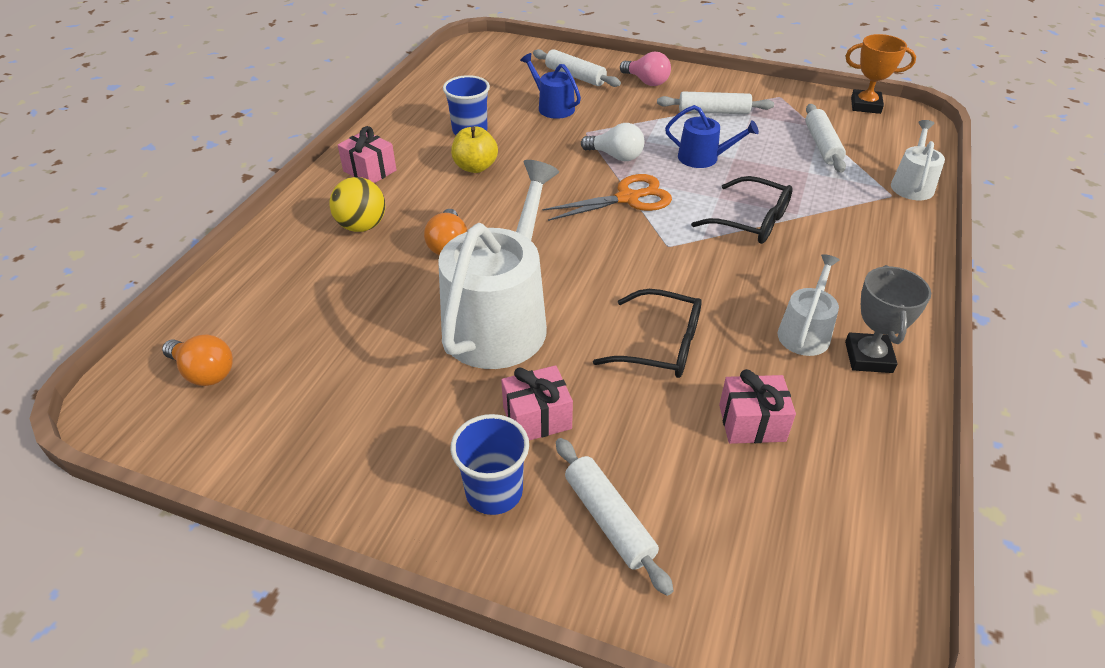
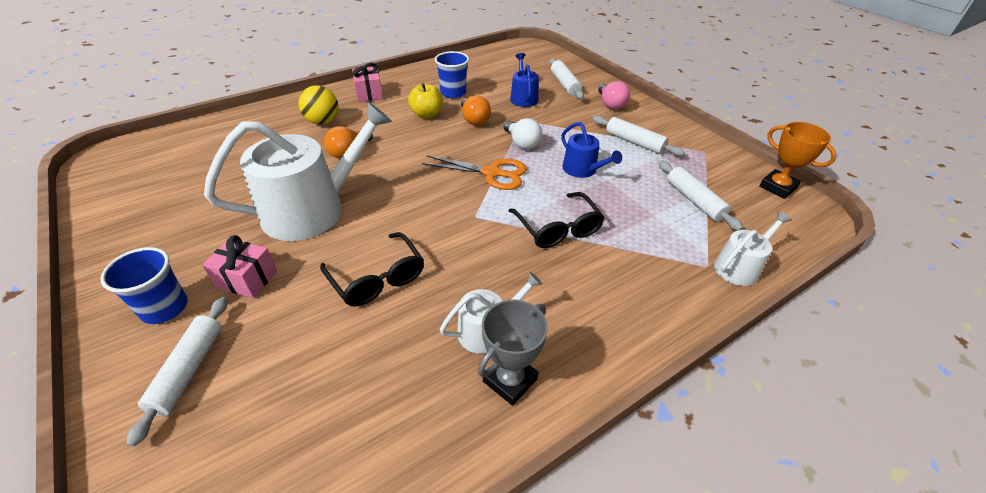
camera: 35 degrees right, 0 degrees up
orange light bulb [162,334,233,386] -> orange light bulb moved to [461,96,491,125]
pink gift [719,369,796,444] -> none
white rolling pin [805,104,846,173] -> white rolling pin turned 60 degrees counterclockwise [659,161,743,231]

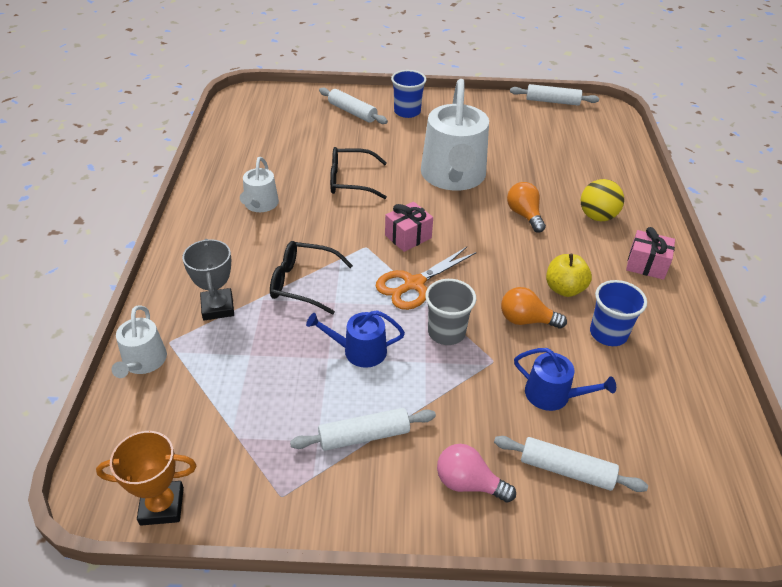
camera: 125 degrees right, 0 degrees up
pink gift [203,235,277,298] -> pink gift moved to [385,202,433,252]
grey trophy [477,300,548,406] -> grey trophy moved to [182,239,234,320]
white light bulb [503,118,542,150] -> grey cup [425,279,476,345]
white rolling pin [659,161,743,231] -> white rolling pin moved to [510,84,599,105]

